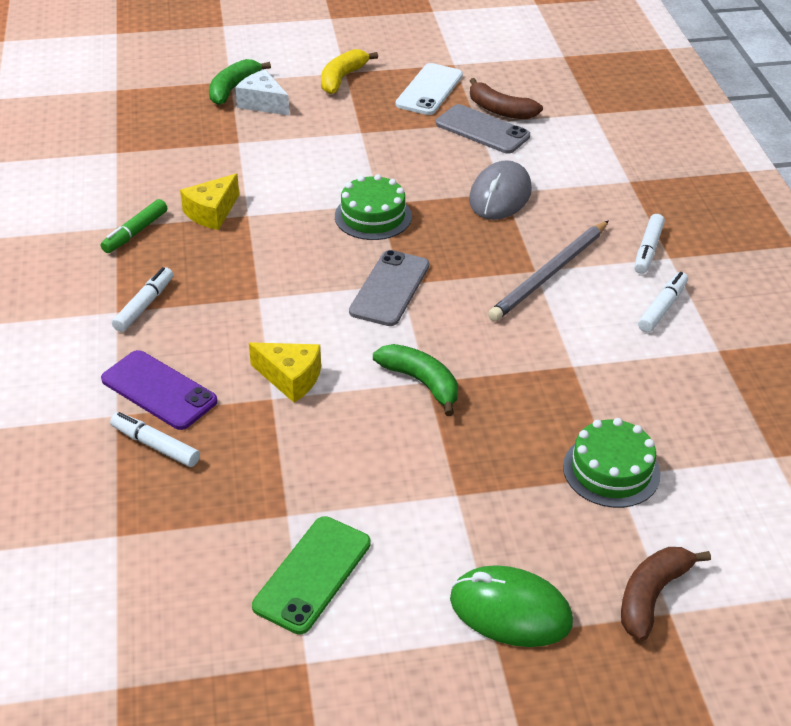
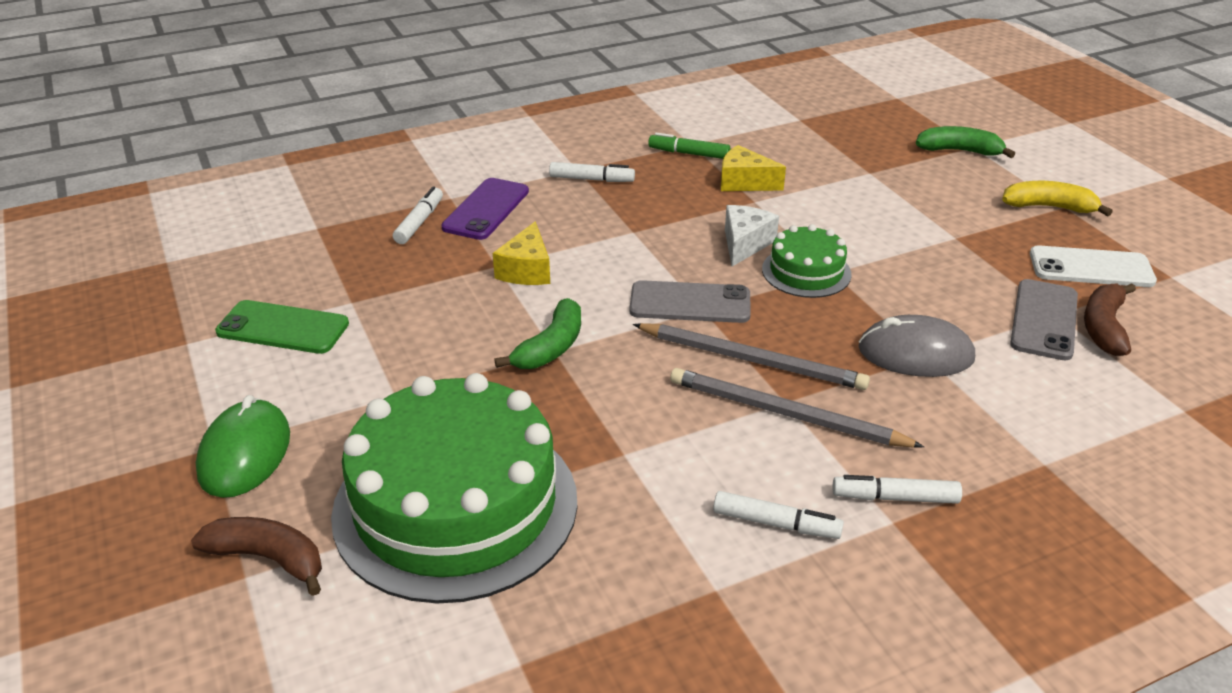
camera: 75 degrees right, 5 degrees down
white cheese [235,70,289,116] -> white cheese moved to [725,205,779,266]
green cake [563,418,660,508] -> green cake [331,373,577,603], size x2.11
none -> grey pencil [633,323,870,390]

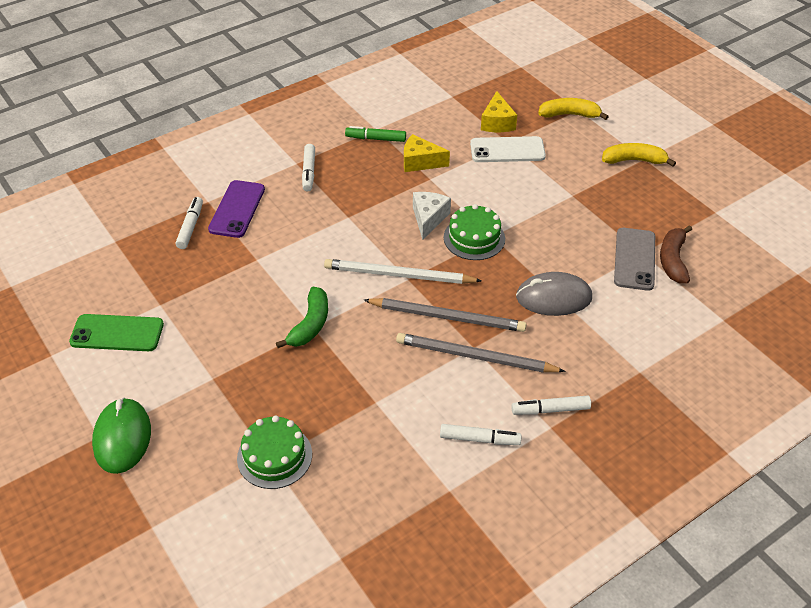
camera: 10 degrees left, 10 degrees up
brown banana [191,517,322,596] -> none
green cake [331,373,577,603] -> green cake [237,415,312,489], size x0.47
yellow cheese [493,221,550,285] -> yellow cheese moved to [481,91,517,132]
white marker [549,162,635,182] -> white marker turned 90 degrees clockwise [302,144,315,191]
grey phone [629,280,751,323] -> white pencil [324,259,482,284]
green banana [916,126,1015,158] -> yellow banana [538,98,609,120]
white phone [1030,245,1157,287] -> white phone moved to [470,136,546,162]

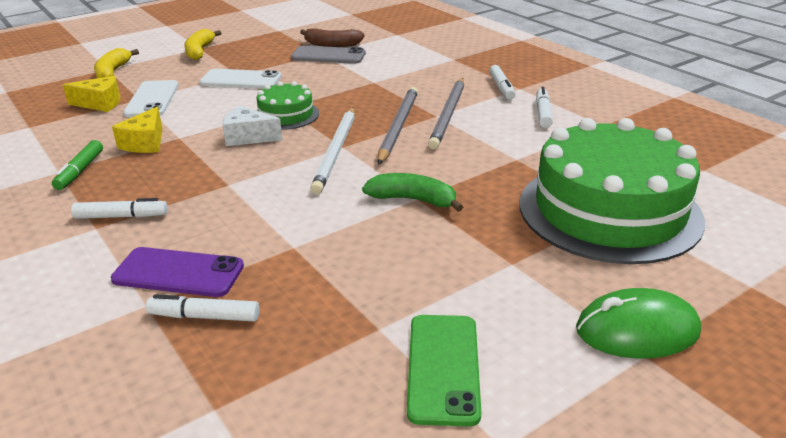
camera: 90 degrees left, 15 degrees down
green cake [237,415,312,489] -> green cake [520,118,705,264], size x2.11
grey mouse [516,272,592,316] -> none
none -> white phone [199,69,282,89]

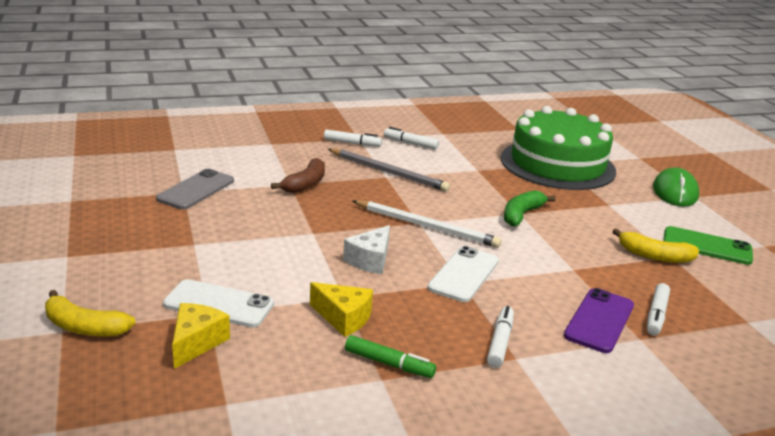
camera: 75 degrees left, 5 degrees down
yellow banana [184,29,221,60] -> yellow banana moved to [612,228,699,263]
white phone [199,69,282,89] -> white phone moved to [427,246,499,302]
green cake [257,81,319,130] -> none
brown banana [300,28,365,47] -> brown banana moved to [271,158,325,193]
grey pencil [378,87,418,165] -> none

